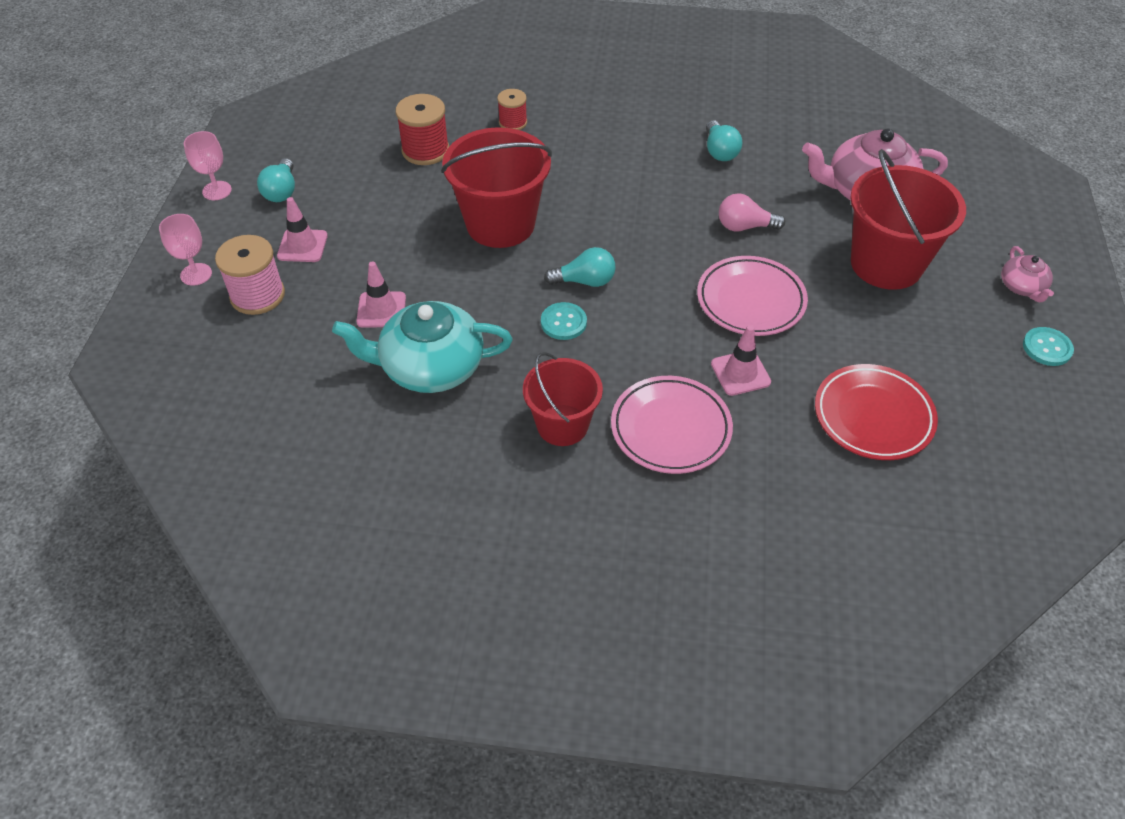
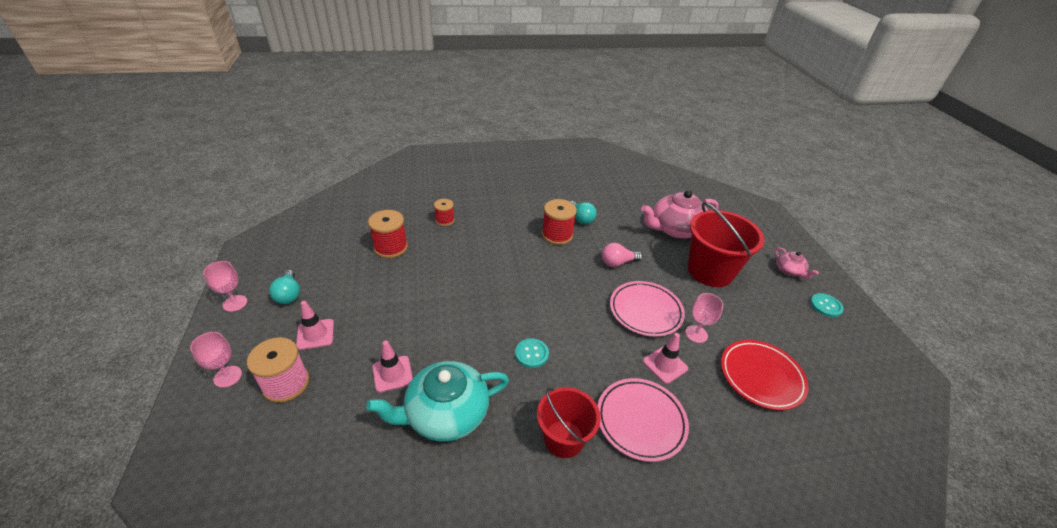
camera: 20 degrees left, 10 degrees down
red bucket [441,127,552,248] -> none
turquoise light bulb [544,247,616,287] -> none
none -> red spool [542,199,577,245]
none -> pink goblet [685,293,723,343]

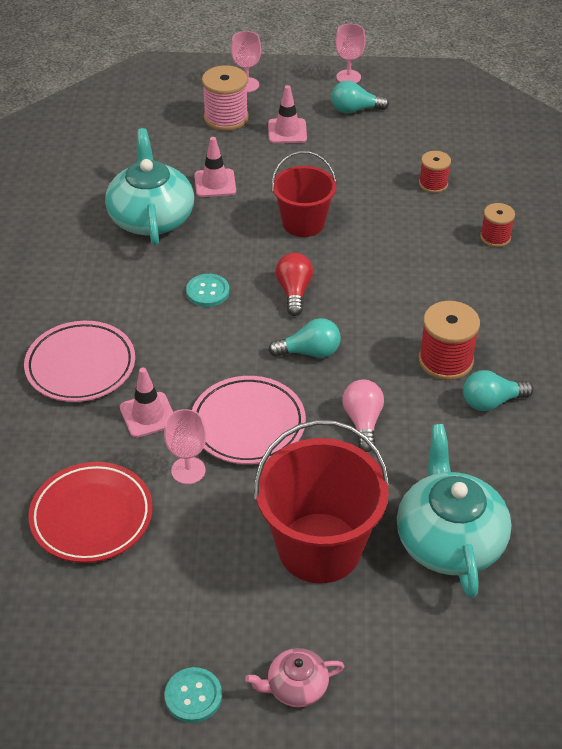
camera: 105 degrees right, 5 degrees up
red spool [368,210,408,258] -> red spool [419,151,451,193], size x0.62
red bucket [537,387,601,458] -> red bucket moved to [272,151,336,237]
pink teapot [641,190,719,238] -> turquoise teapot [397,424,511,598]
none -> turquoise light bulb [268,318,341,358]
none -> red light bulb [276,253,313,316]

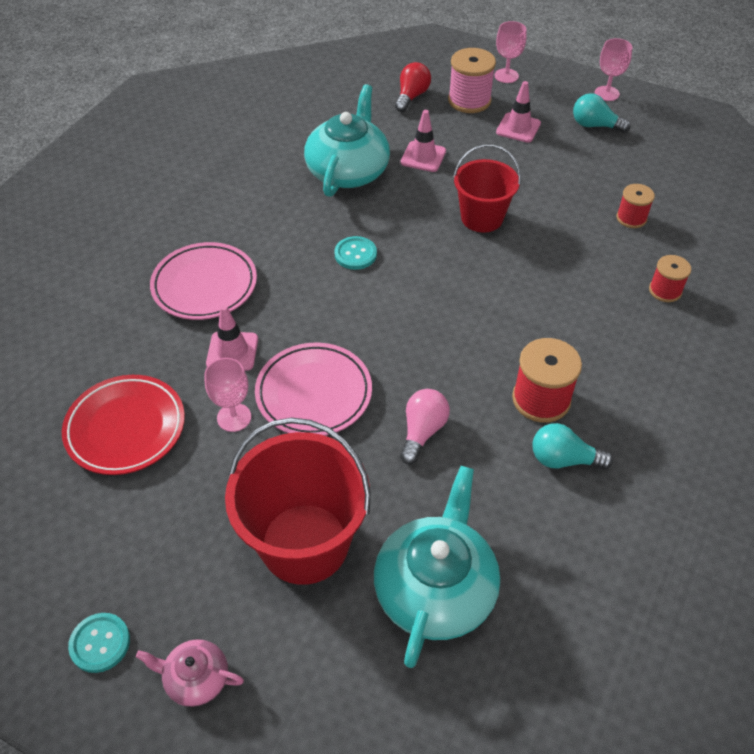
camera: 25 degrees right, 5 degrees up
turquoise light bulb [268,318,341,358] -> none
red light bulb [276,253,313,316] -> red light bulb moved to [395,62,431,112]

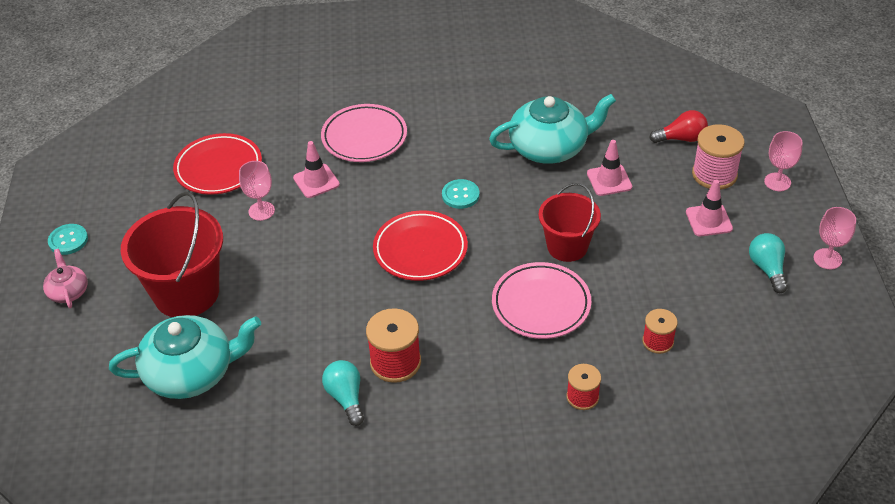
camera: 60 degrees right, 5 degrees down
pink plate [255,342,372,436] -> pink plate moved to [492,262,591,339]
pink light bulb [400,389,450,464] -> none
none -> red plate [373,210,468,281]

